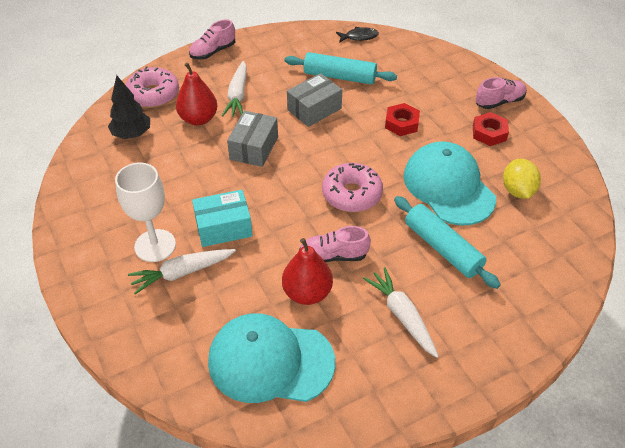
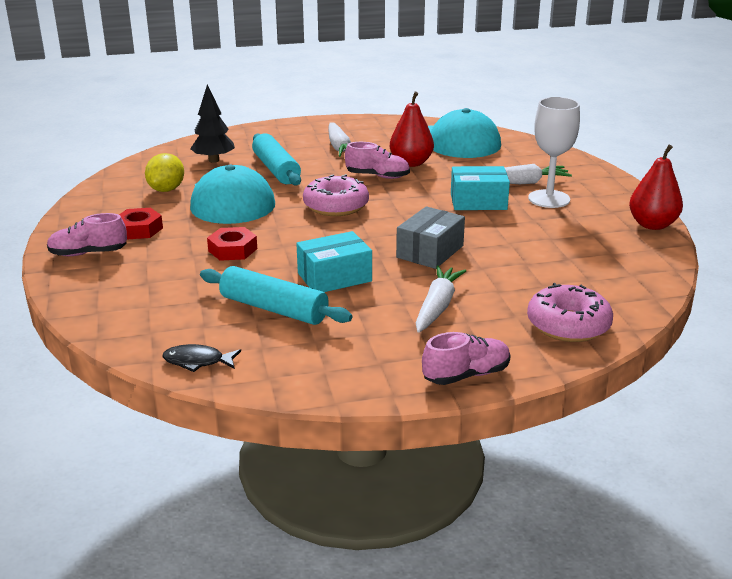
camera: 165 degrees left, 20 degrees down
black tree [108,75,150,139] -> black tree moved to [190,84,235,163]
red pear [176,63,217,126] -> red pear moved to [629,145,683,230]
grey box [287,73,342,127] -> turquoise box [296,231,372,292]

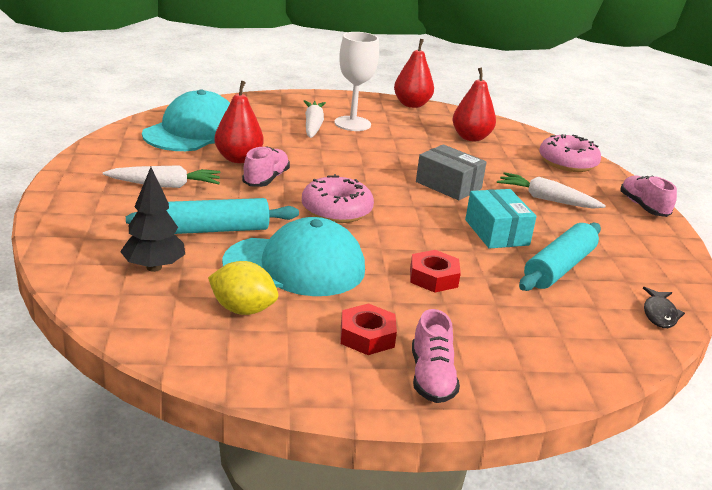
camera: 85 degrees left, 0 degrees up
turquoise box [451,166,510,210] -> none
none -> red pear [452,68,496,141]

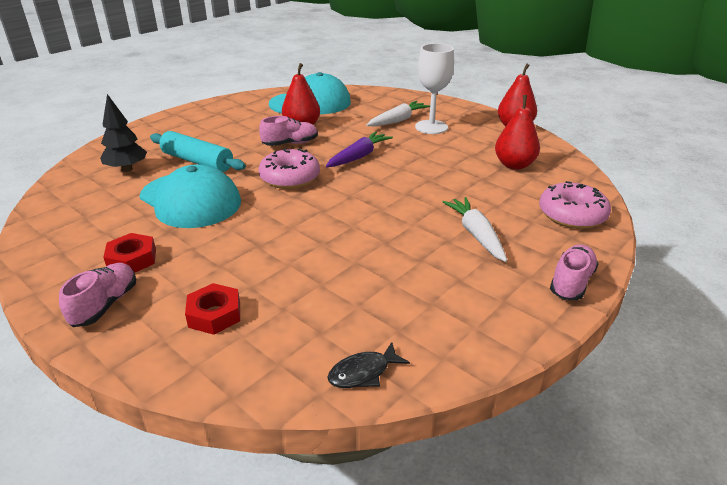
camera: 50 degrees right, 5 degrees up
white carrot [103,165,220,188] -> none
yellow lemon [208,261,278,315] -> none
red nut [410,250,461,293] -> red nut moved to [185,283,240,335]
pink shoe [412,309,460,403] -> pink shoe turned 150 degrees clockwise [59,263,136,327]
grey box [416,144,487,200] -> none
turquoise box [465,189,537,249] -> none
turquoise rolling pin [519,223,601,291] -> none
none -> purple carrot [326,132,393,167]

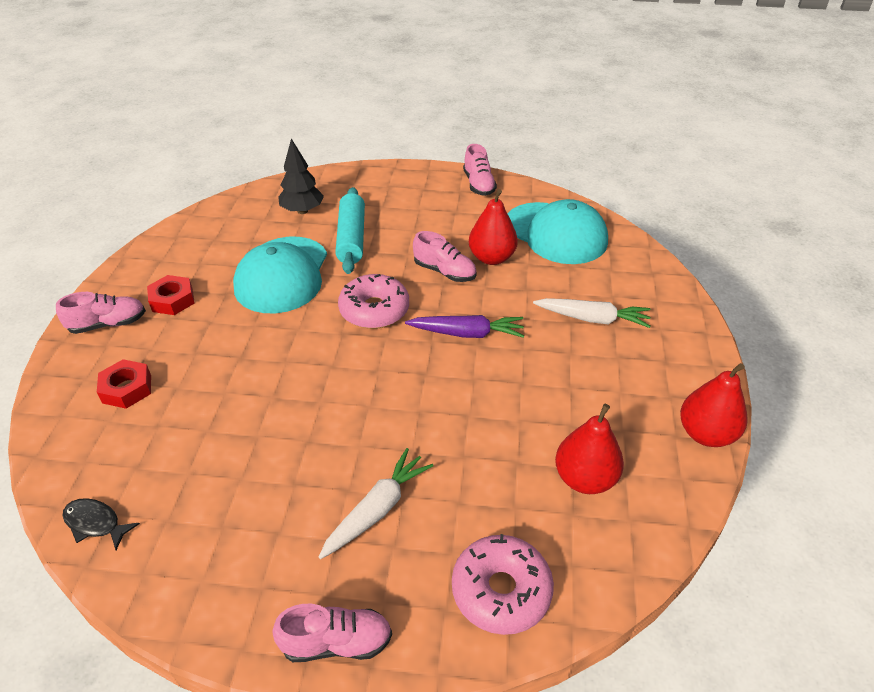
camera: 55 degrees right, 10 degrees up
white goblet [415,43,454,134] -> none
none -> pink shoe [463,144,497,196]

